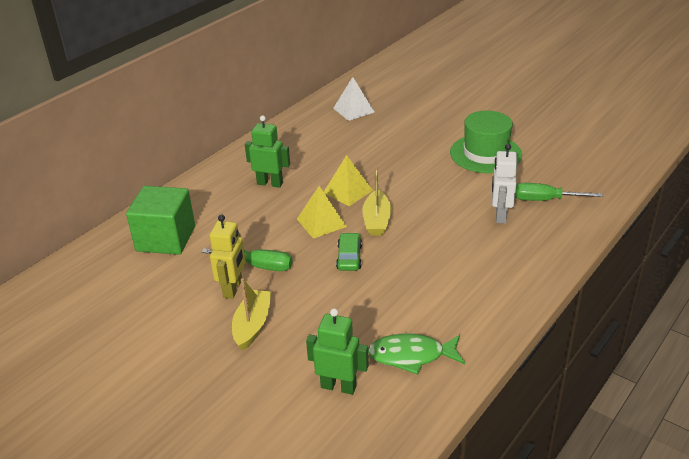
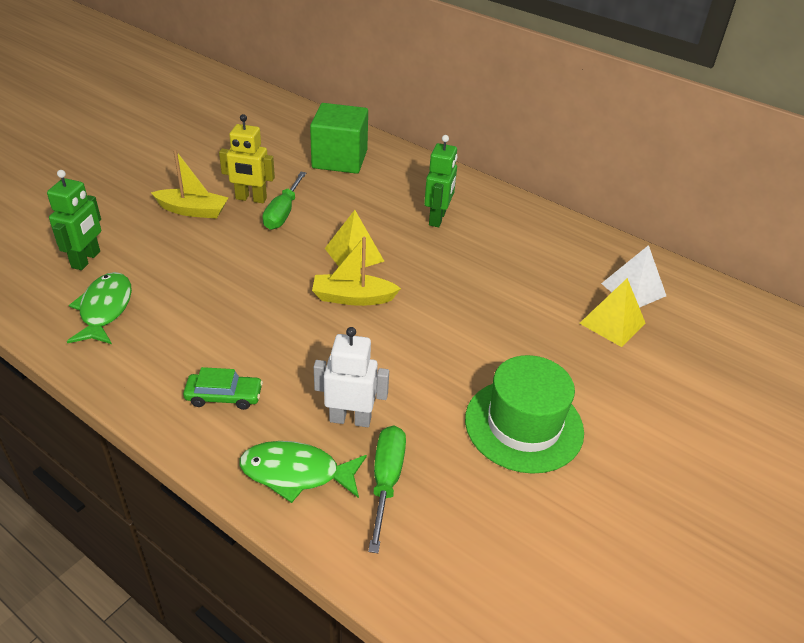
camera: 85 degrees right, 5 degrees up
yellow pyramid [324,155,373,206] -> yellow pyramid moved to [579,278,646,347]
green car [336,233,362,271] -> green car moved to [183,367,263,410]
none -> green fish [239,441,367,503]

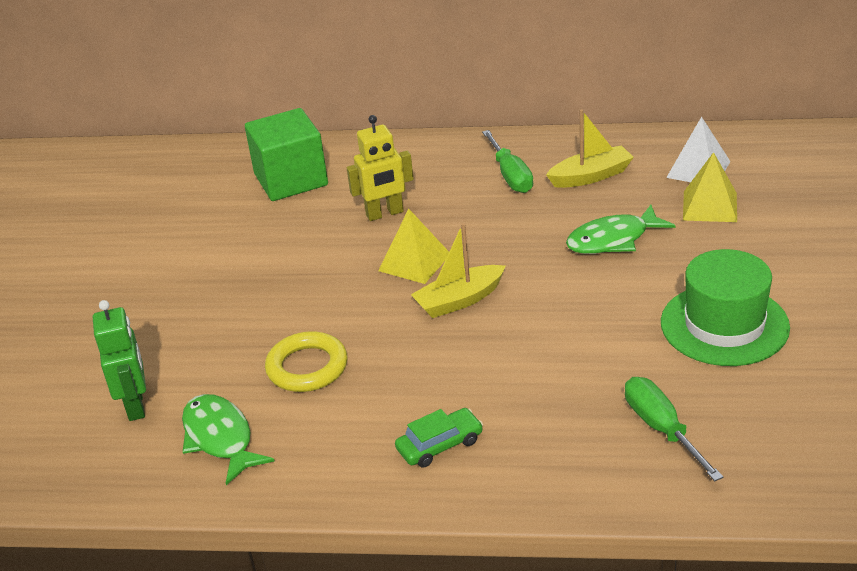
camera: 25 degrees left, 5 degrees down
yellow boat [151,150,228,219] -> yellow boat moved to [546,109,634,188]
yellow robot [219,114,275,203] -> yellow robot moved to [347,115,414,221]
green fish [239,441,367,503] -> green fish moved to [566,205,676,254]
green screwdriver [262,172,306,230] -> green screwdriver moved to [482,130,533,193]
white robot [314,327,389,427] -> none
green robot [424,135,458,227] -> none
none -> yellow ring [265,331,348,392]

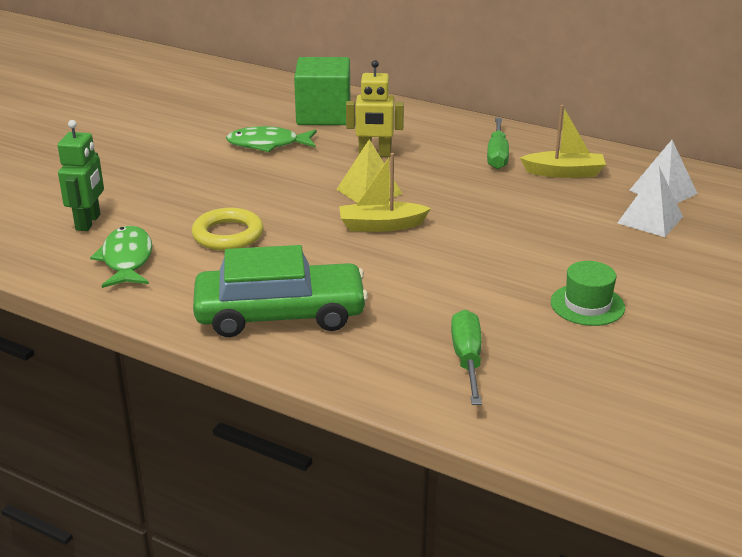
camera: 20 degrees right, 5 degrees down
green car [395,408,483,468] -> green car [193,245,368,337], size x2.19
green fish [566,205,676,254] -> green fish moved to [226,126,317,152]
green hat [661,249,790,366] -> green hat [551,261,625,326], size x0.61
yellow pyramid [683,152,737,222] -> white pyramid [618,166,683,237]

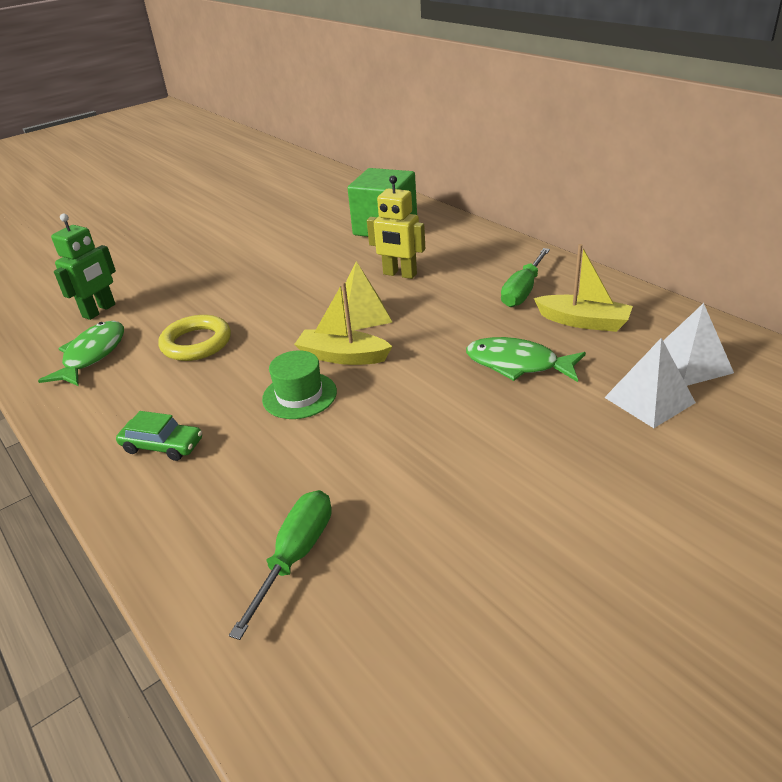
camera: 25 degrees right, 5 degrees up
green car [193,245,368,337] -> green car [116,411,202,461], size x0.46
green fish [226,126,317,152] -> green fish moved to [466,337,586,382]
green hat [551,261,625,326] -> green hat moved to [262,350,337,419]

